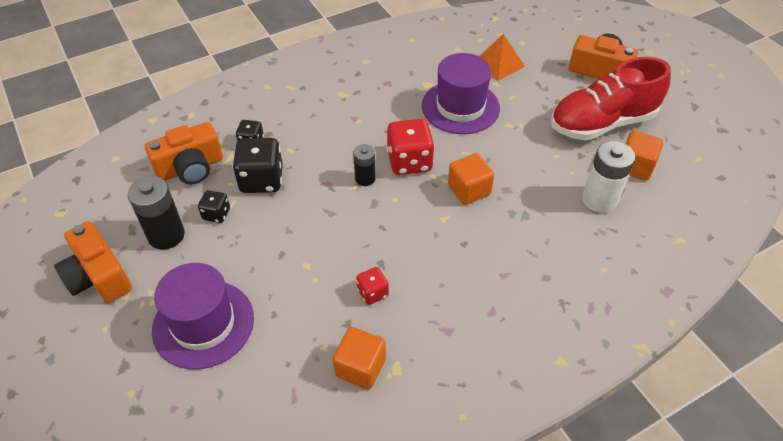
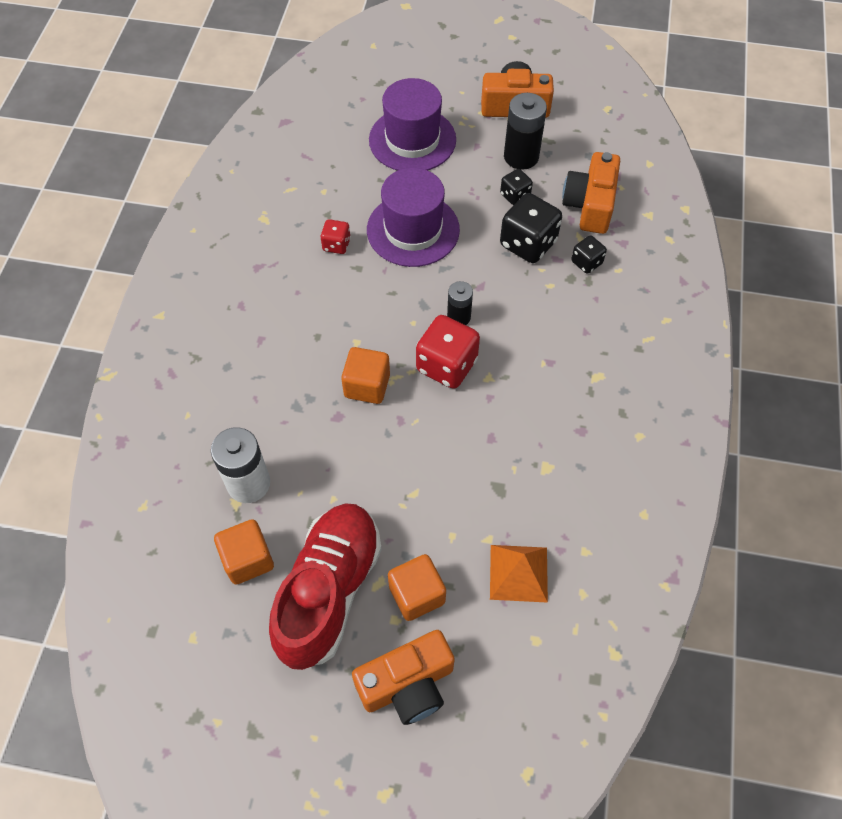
camera: 130 degrees right, 10 degrees up
orange cube [333,327,386,390] -> orange cube moved to [388,554,446,621]
purple hat [422,53,500,134] -> purple hat moved to [367,168,460,267]

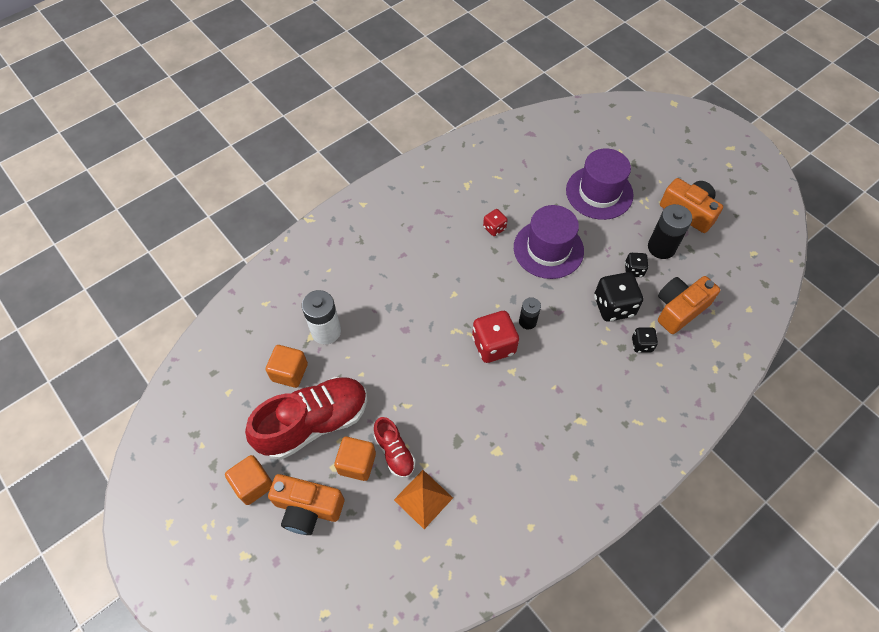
camera: 40 degrees right, 0 degrees up
orange cube [341,347,390,404] -> orange cube moved to [225,455,273,505]
none -> red shoe [374,417,416,478]

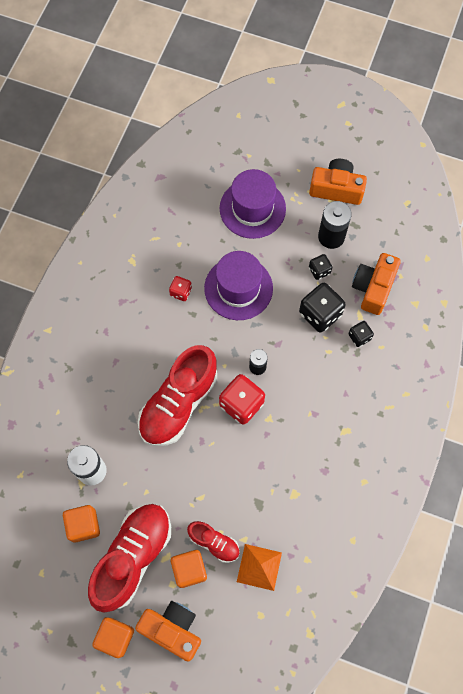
camera: 30 degrees left, 10 degrees up
orange camera [268,474,344,535] -> orange camera turned 135 degrees counterclockwise [135,601,201,662]
none -> red shoe [138,345,218,446]

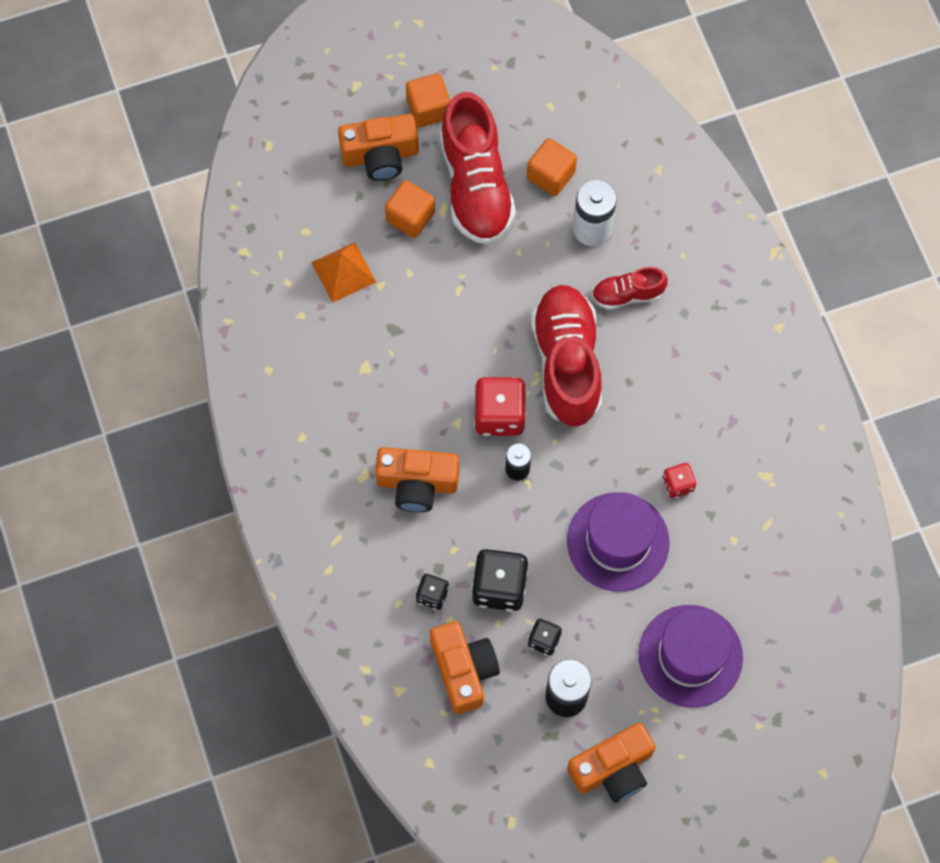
camera: 140 degrees right, 0 degrees up
red shoe [187,521,240,563] -> red shoe moved to [592,267,668,310]
none -> orange camera [375,447,459,512]

